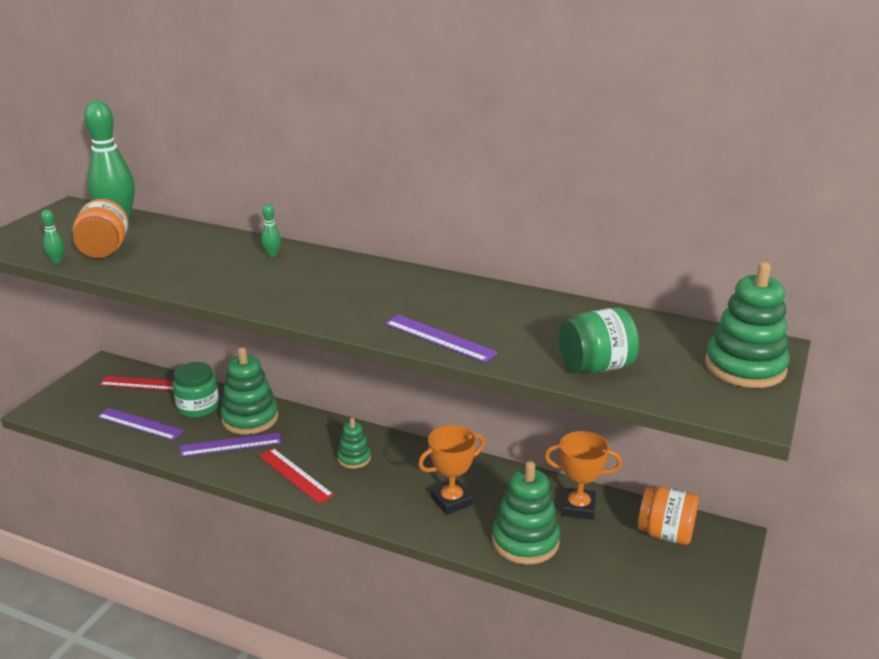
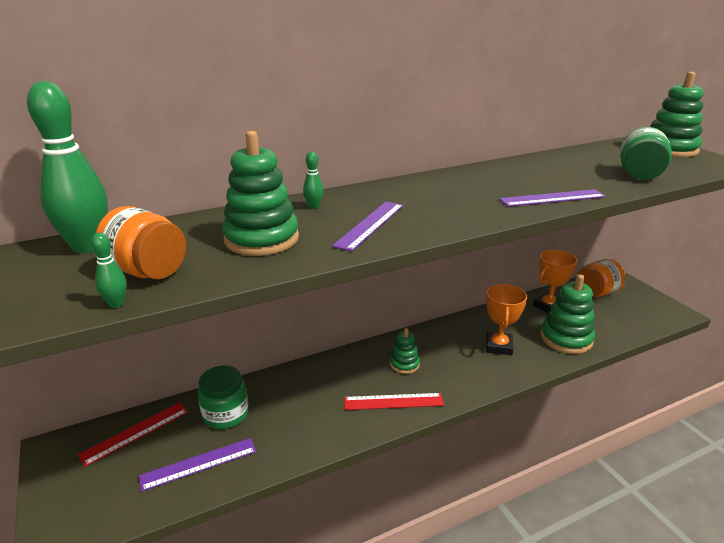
camera: 50 degrees left, 0 degrees up
purple ruler [180,432,281,457] -> purple ruler moved to [332,202,403,252]
green stacking toy [220,347,279,435] -> green stacking toy moved to [222,131,299,256]

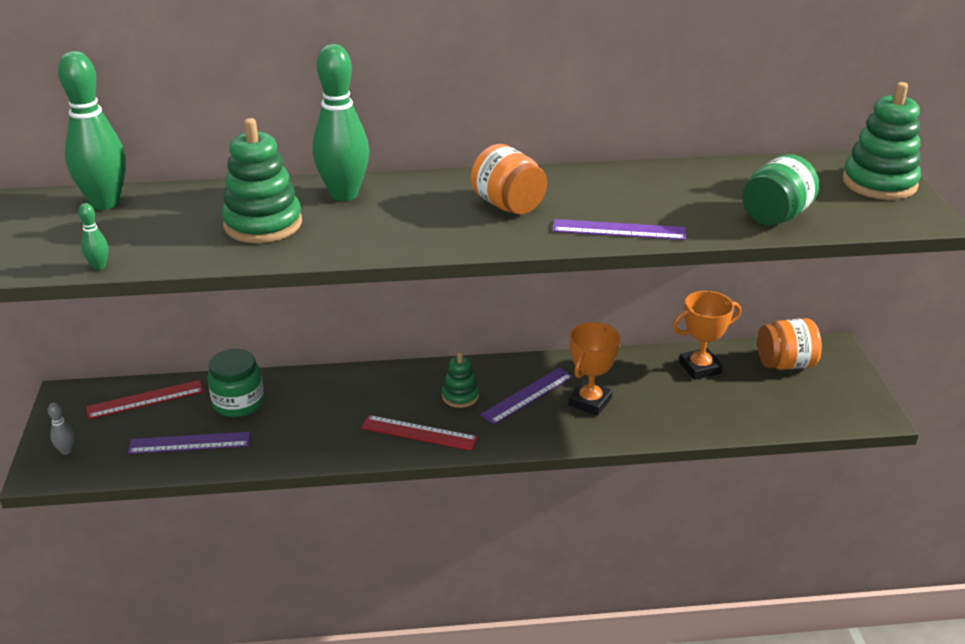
camera: 20 degrees right, 5 degrees up
orange jar [95,206,186,279] -> orange jar moved to [471,144,547,214]
green bowling pin [303,152,324,209] -> green bowling pin [313,44,369,201], size x2.43
purple ruler [332,202,403,252] -> purple ruler moved to [480,368,573,425]
green stacking toy [540,274,595,354] -> none
none -> grey bowling pin [48,402,74,455]

